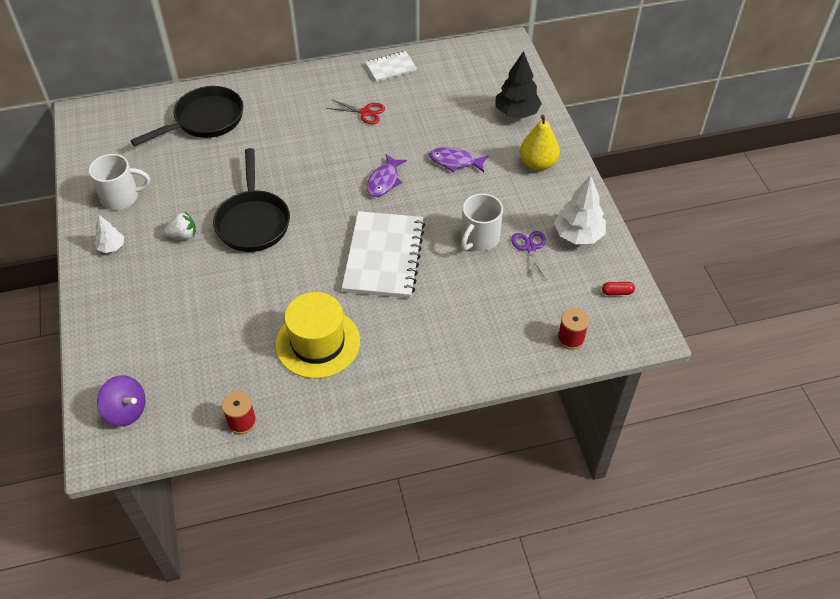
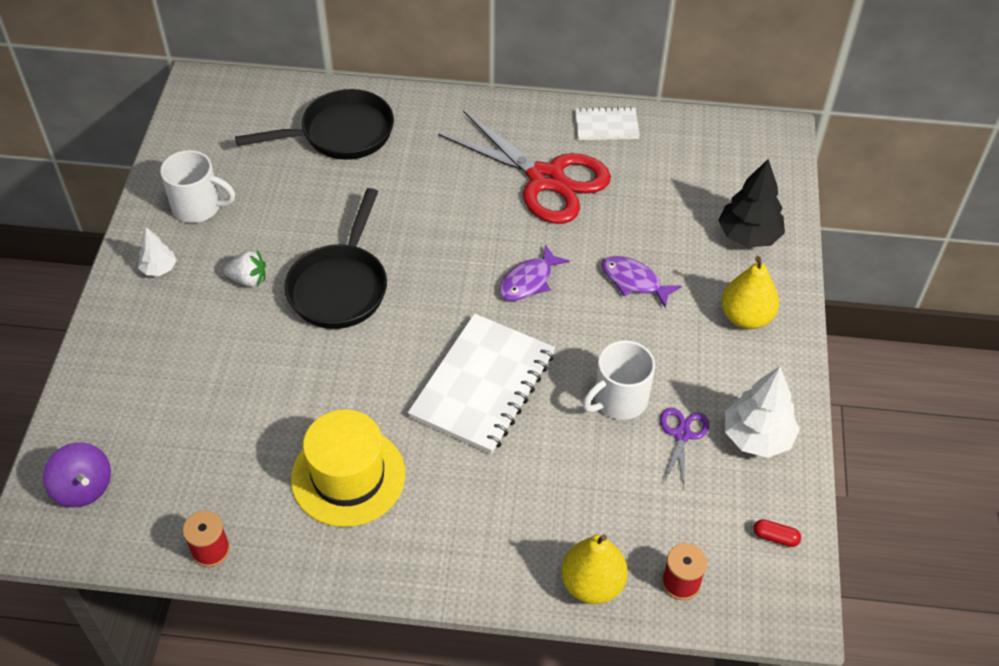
camera: 20 degrees right, 0 degrees up
red scissors [327,99,385,124] -> red scissors [438,110,611,224], size x2.30
none -> yellow pear [561,534,628,604]

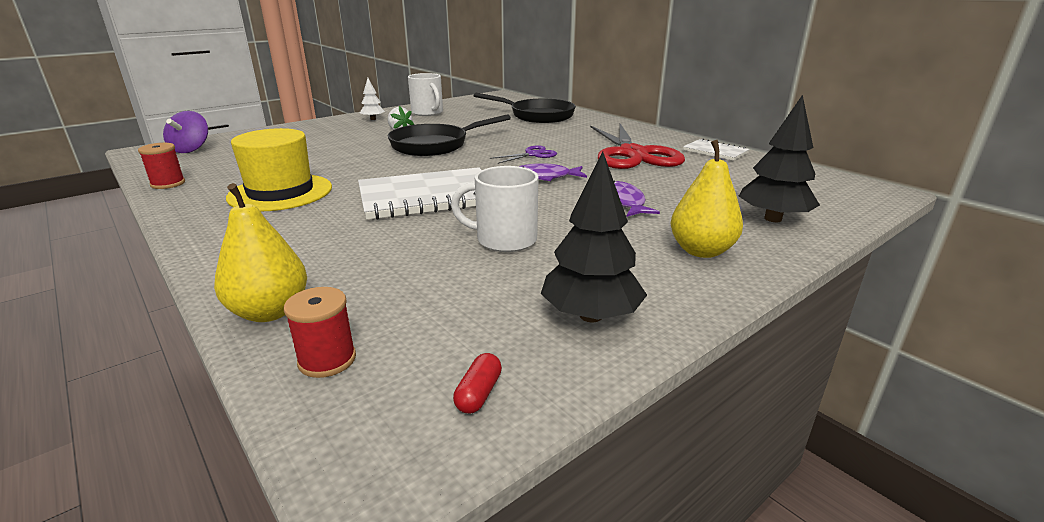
camera: 45 degrees right, 25 degrees down
purple scissors [660,408,709,486] -> purple scissors moved to [490,145,557,164]
white tree [725,367,800,458] -> black tree [541,152,647,322]
red capsule [754,519,801,547] -> red capsule turned 45 degrees clockwise [453,353,502,414]

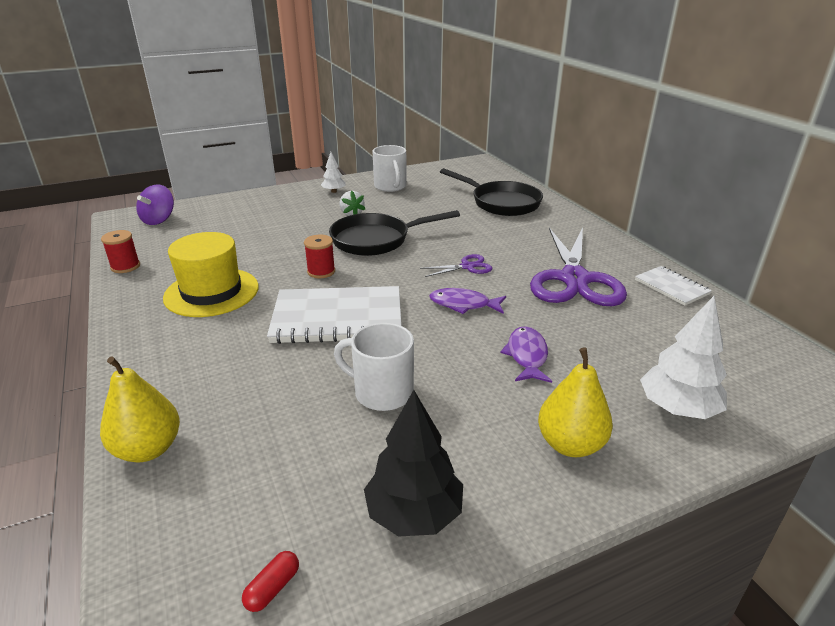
camera: 15 degrees right, 5 degrees up
red spool [284,287,356,378] -> red spool moved to [304,235,335,278]
red scissors [590,124,685,169] -> purple scissors [530,228,627,306]
black tree [739,95,820,222] -> white tree [640,296,727,419]

